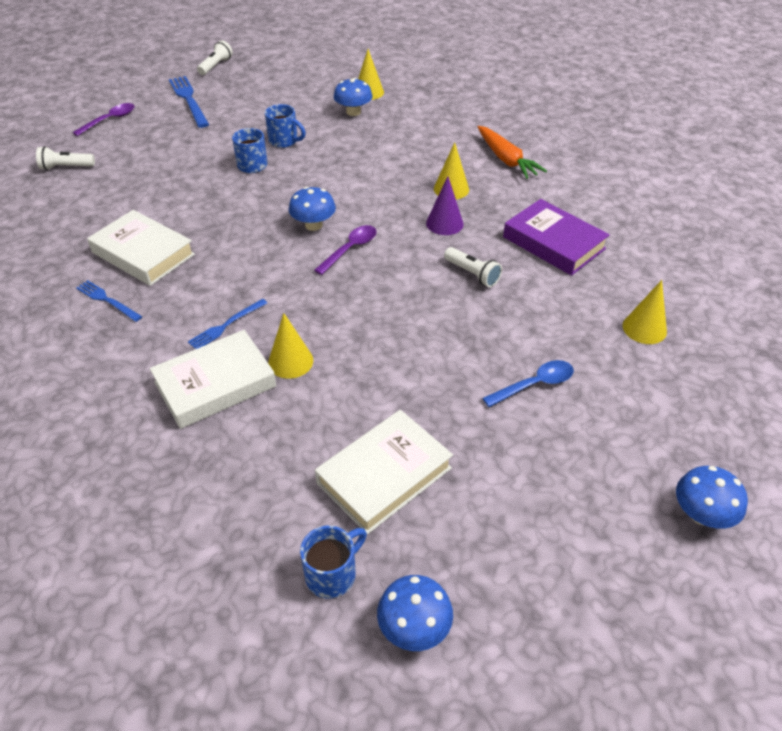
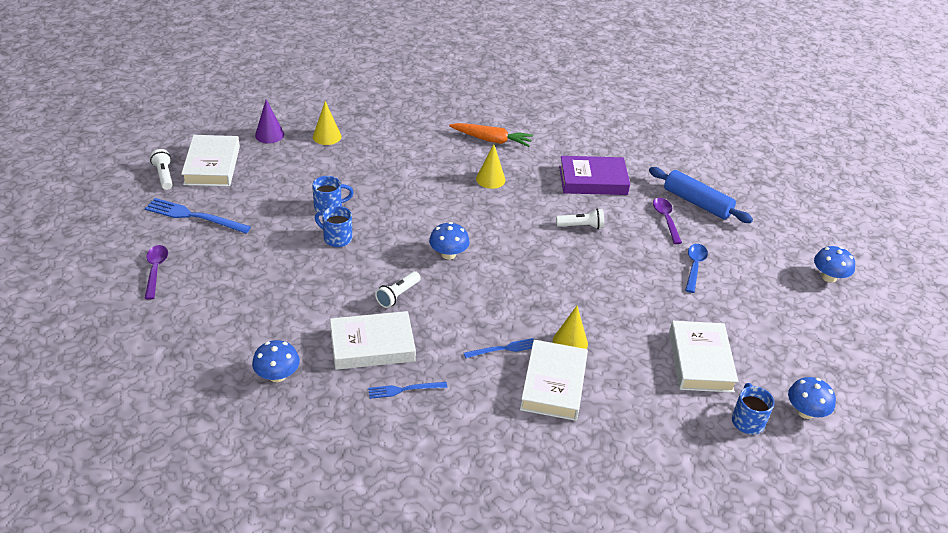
camera: 50 degrees left, 5 degrees down
white flashlight [36,146,95,170] -> white flashlight moved to [375,271,421,308]
blue fork [188,299,267,349] -> blue fork turned 105 degrees counterclockwise [464,338,534,358]
purple spoon [314,225,377,275] -> purple spoon moved to [653,198,682,244]
blue mushroom [333,78,373,116] -> blue mushroom moved to [252,340,300,382]
purple cone [426,176,464,235] -> purple cone moved to [255,99,284,143]
yellow cone [623,280,667,344] -> blue rolling pin [649,167,753,223]
none -> white book [181,135,240,186]

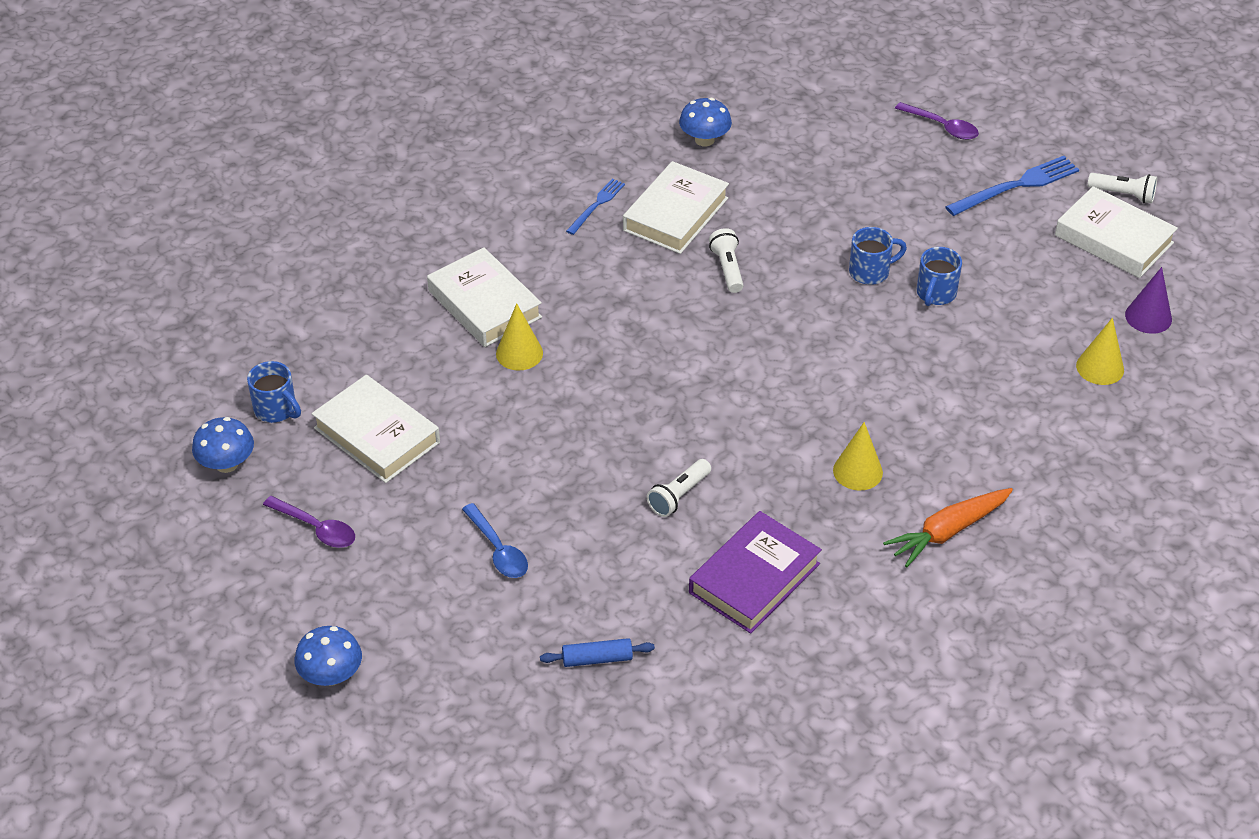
camera: 135 degrees right, 5 degrees up
blue mushroom [429,222,470,260] -> none
blue fork [464,338,534,358] -> none
blue rolling pin [649,167,753,223] -> blue rolling pin [540,638,655,667], size x0.54
purple spoon [653,198,682,244] -> purple spoon moved to [263,496,355,548]

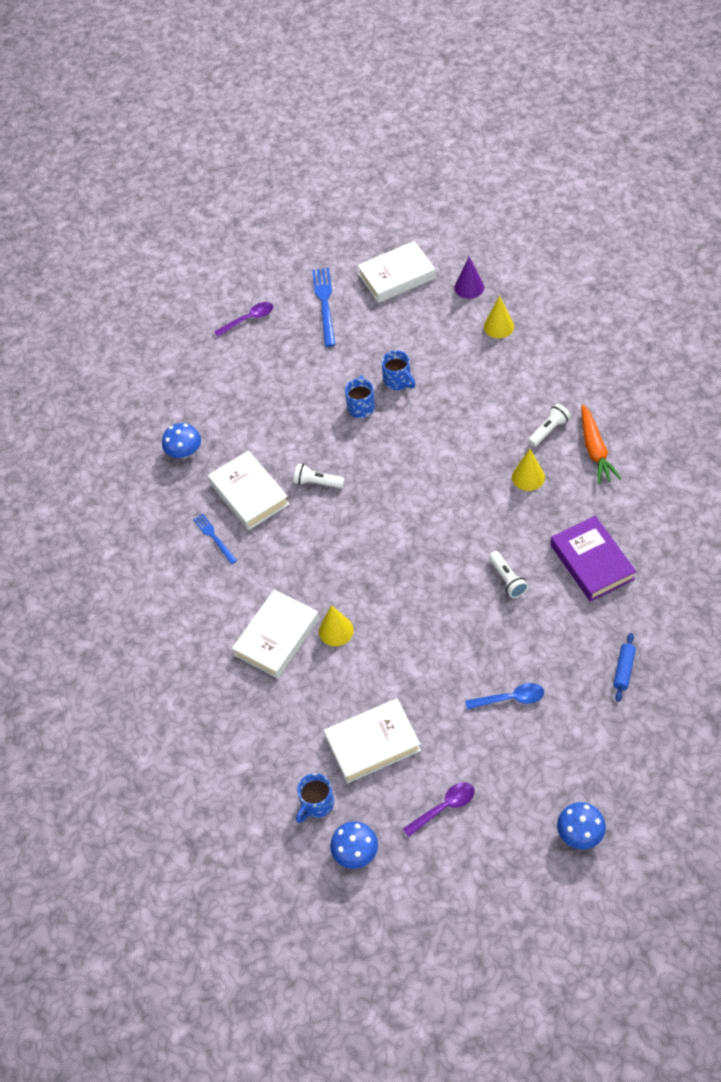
camera: 60 degrees left, 10 degrees up
blue mug [247,361,301,423] -> blue mug turned 150 degrees clockwise [296,773,334,823]
white book [427,247,542,347] -> white book turned 45 degrees counterclockwise [232,590,319,679]
white flashlight [1088,173,1157,203] -> white flashlight moved to [528,404,571,447]

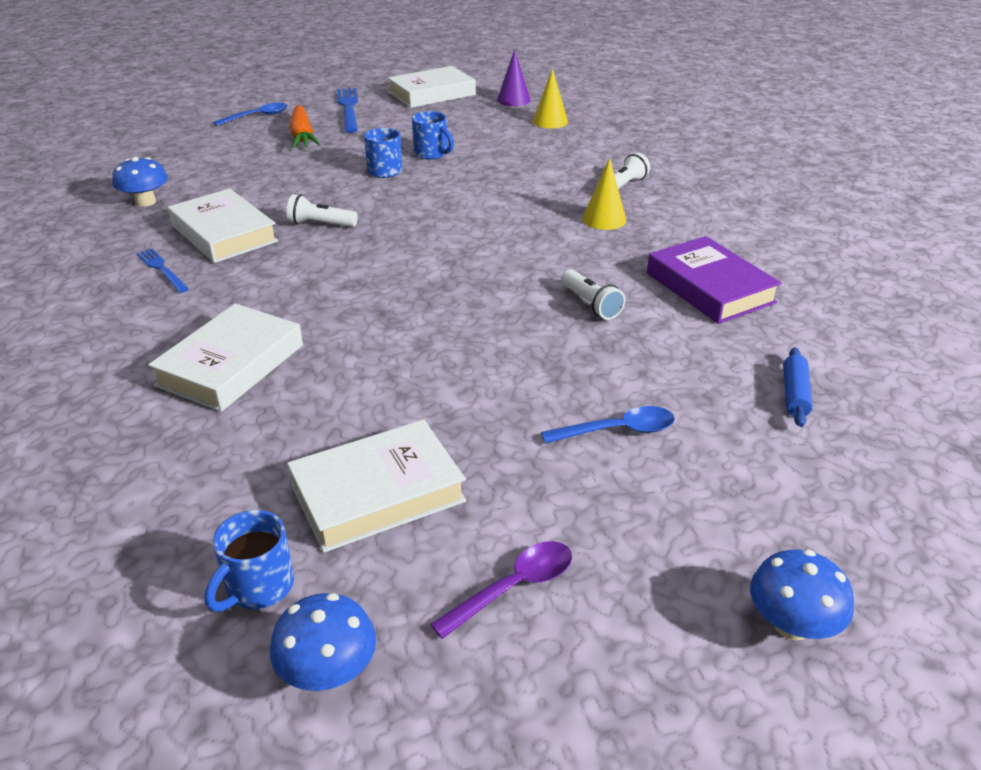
camera: 10 degrees left, 20 degrees down
purple spoon [214,302,273,337] -> blue spoon [213,103,288,126]
yellow cone [319,605,354,646] -> none
orange carrot [582,404,621,484] -> orange carrot moved to [289,105,321,148]

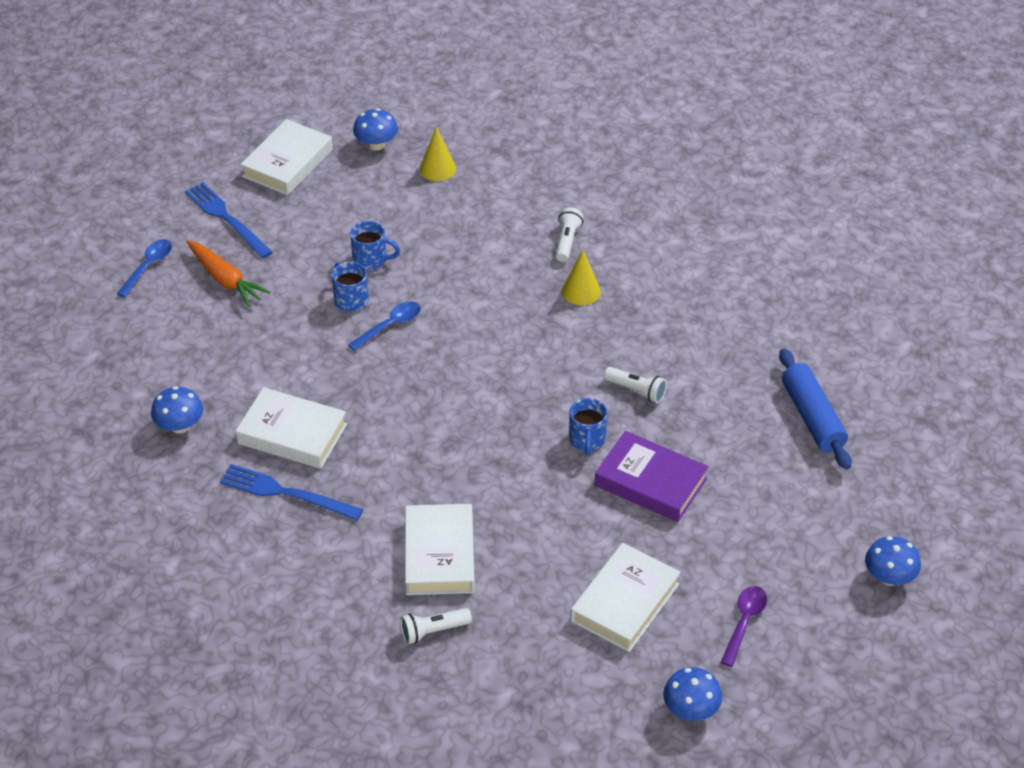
camera: 30 degrees left, 10 degrees up
blue fork [136,249,189,293] -> blue fork [220,464,363,521], size x1.66
blue mug [204,510,294,612] -> blue mug moved to [569,398,608,455]
white flashlight [287,194,358,227] -> white flashlight moved to [400,608,472,644]
purple cone [497,49,531,106] -> blue mushroom [353,108,398,150]
blue spoon [541,406,675,444] -> blue spoon moved to [348,301,421,351]
purple book [647,236,781,324] -> purple book moved to [595,431,709,522]
blue rolling pin [783,348,813,427] -> blue rolling pin [779,349,851,469], size x1.84

